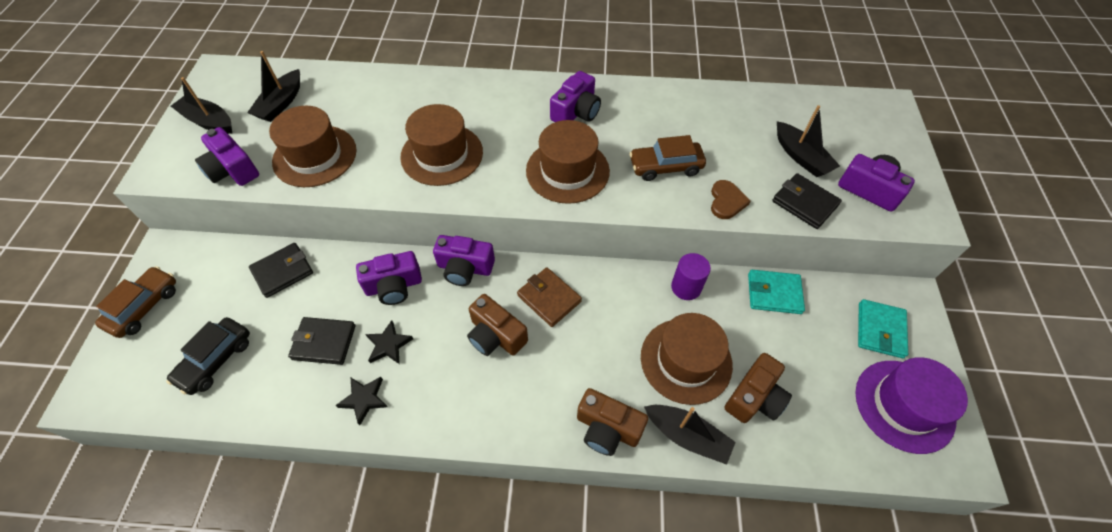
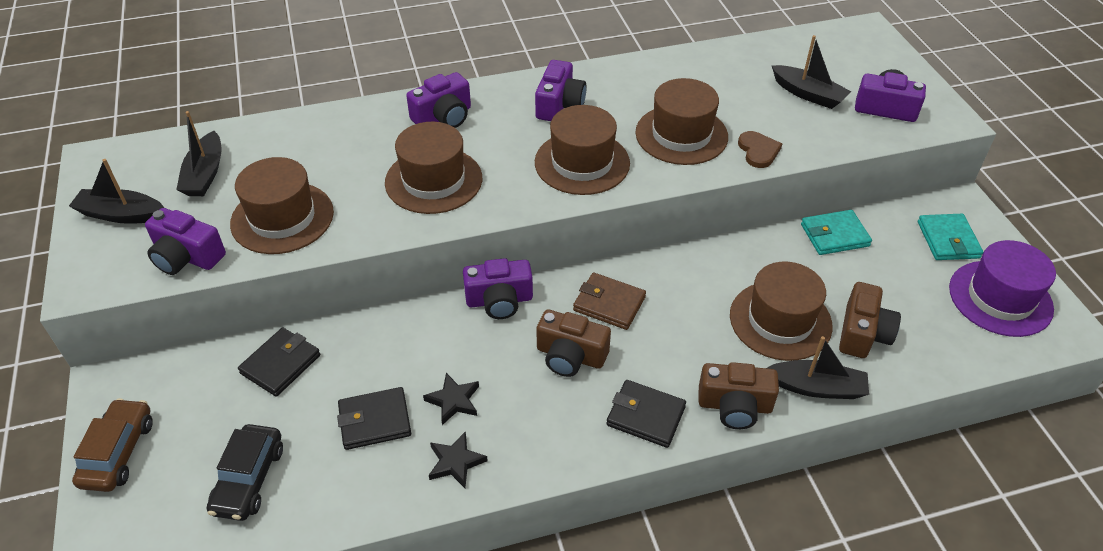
camera: 20 degrees left, 10 degrees down
purple camera [356,251,422,305] -> purple camera moved to [406,72,471,128]
brown car [629,135,706,181] -> brown hat [635,78,728,165]
purple cylinder [671,253,711,300] -> none
black wallet [772,173,842,229] -> black wallet moved to [606,380,686,448]

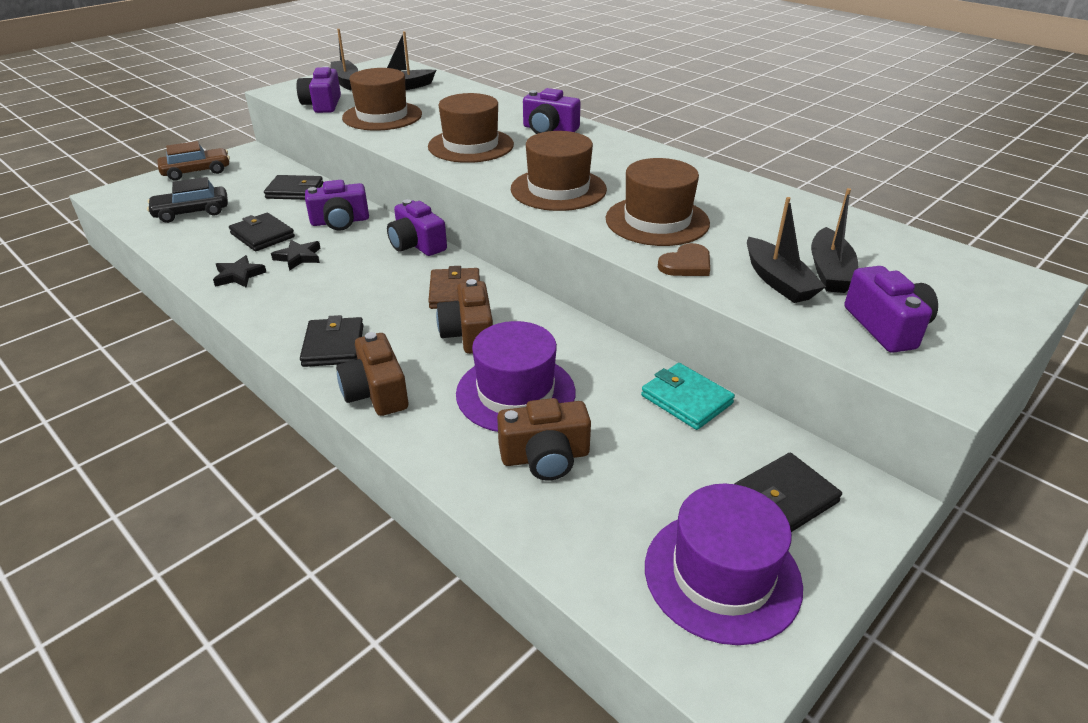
camera: 60 degrees right, 10 degrees down
purple camera [535,60,587,121] -> purple camera moved to [305,180,369,230]
brown camera [536,309,611,377] -> brown camera moved to [436,279,493,354]
brown hat [730,262,833,361] -> purple hat [456,321,576,432]
black boat [767,336,869,399] -> black boat moved to [747,197,826,303]
turquoise wallet [918,214,983,260] -> black wallet [734,453,842,532]

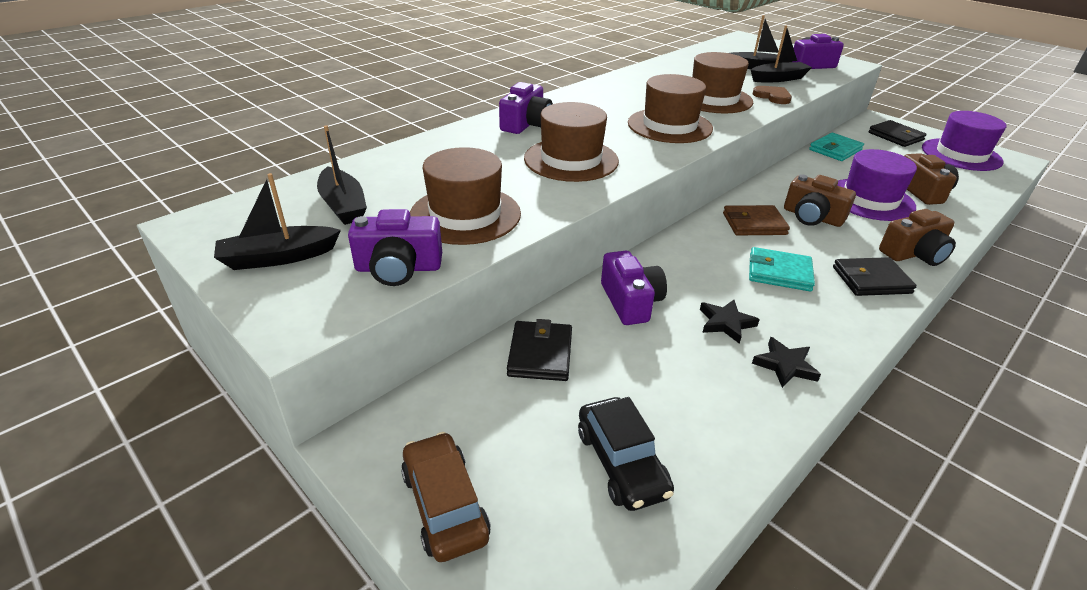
camera: 90 degrees left, 0 degrees up
black wallet [229,213,295,251] -> none
purple camera [387,199,447,256] -> none
brown camera [436,279,493,354] -> brown camera turned 45 degrees clockwise [784,174,856,227]
none -> turquoise wallet [749,247,815,291]

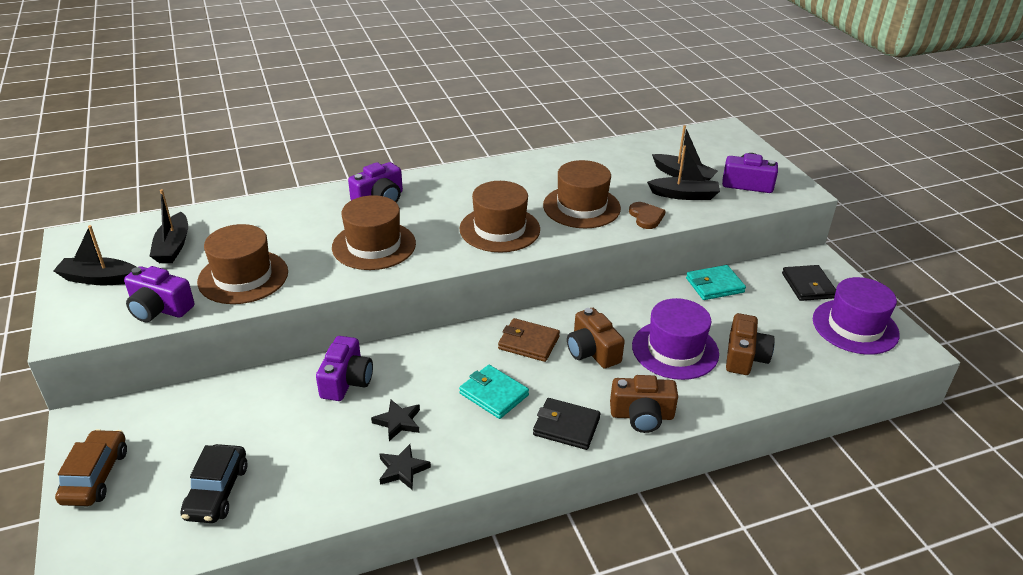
camera: 25 degrees right, 0 degrees up
black wallet [507,319,572,381] -> none

